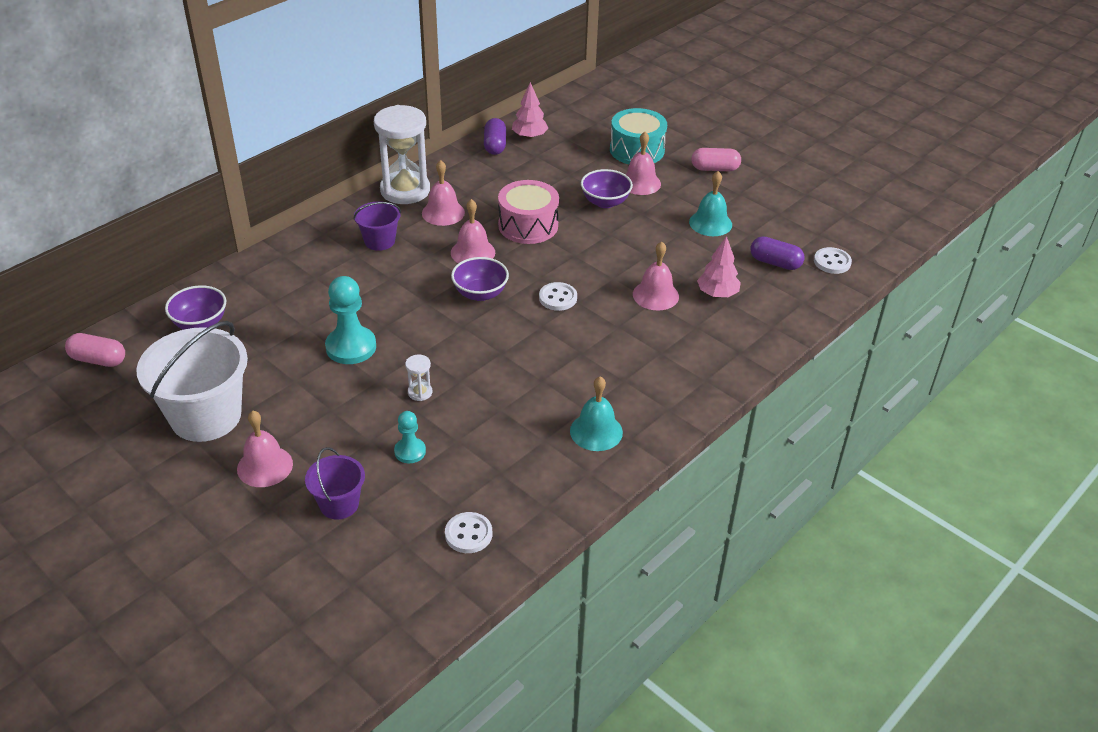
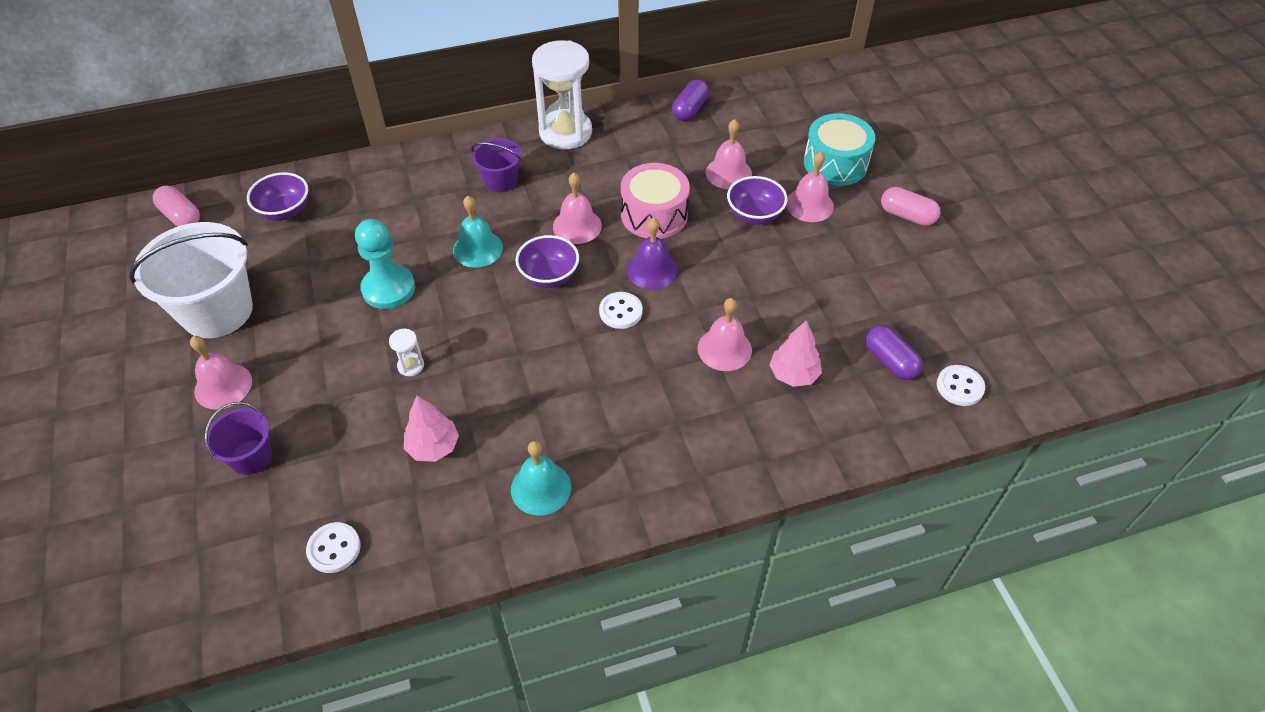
camera: 30 degrees right, 10 degrees up
turquoise pawn [394,411,426,463] -> none
pink bell [422,160,465,226] -> pink bell moved to [705,119,752,189]
pink tree [512,82,548,139] -> pink tree moved to [404,396,459,462]
turquoise bell [689,171,732,236] -> turquoise bell moved to [453,196,503,268]
none -> purple bell [627,217,678,290]

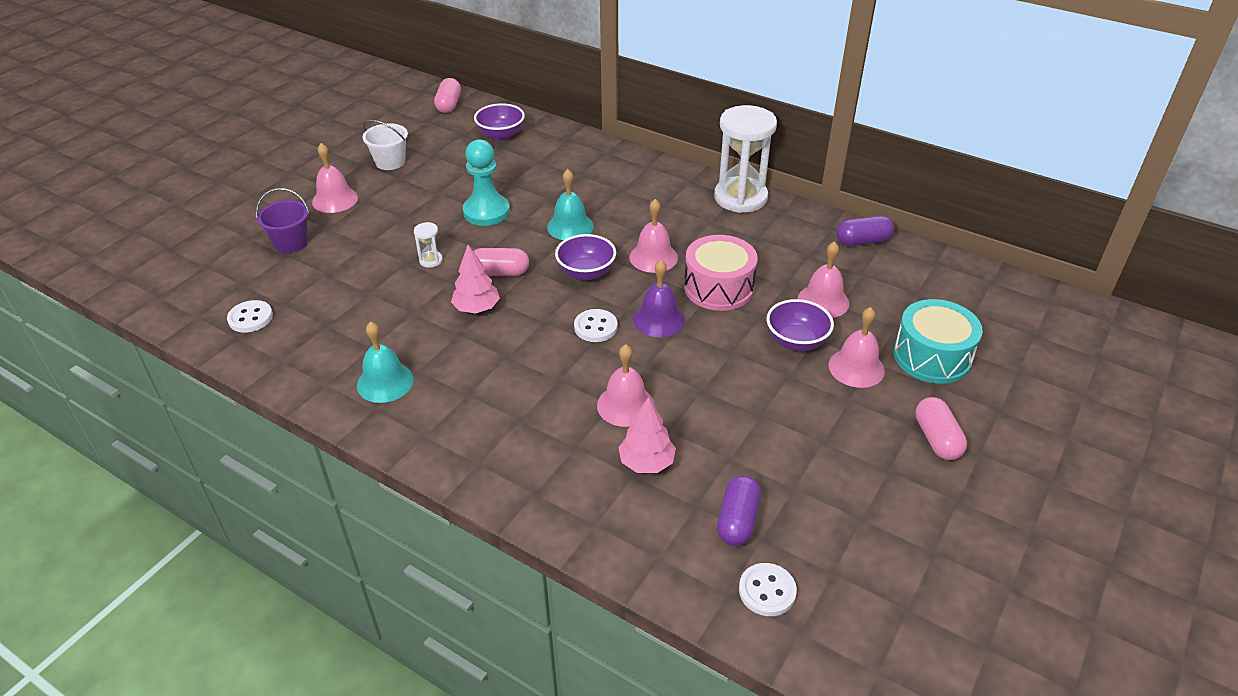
camera: 50 degrees right, 10 degrees down
white bucket [129,222,253,338] -> white bucket [363,120,408,170], size x0.52
pink tree [404,396,459,462] -> pink tree moved to [451,245,500,314]
purple bucket [472,138,522,192] -> none
none -> pink capsule [473,248,529,276]

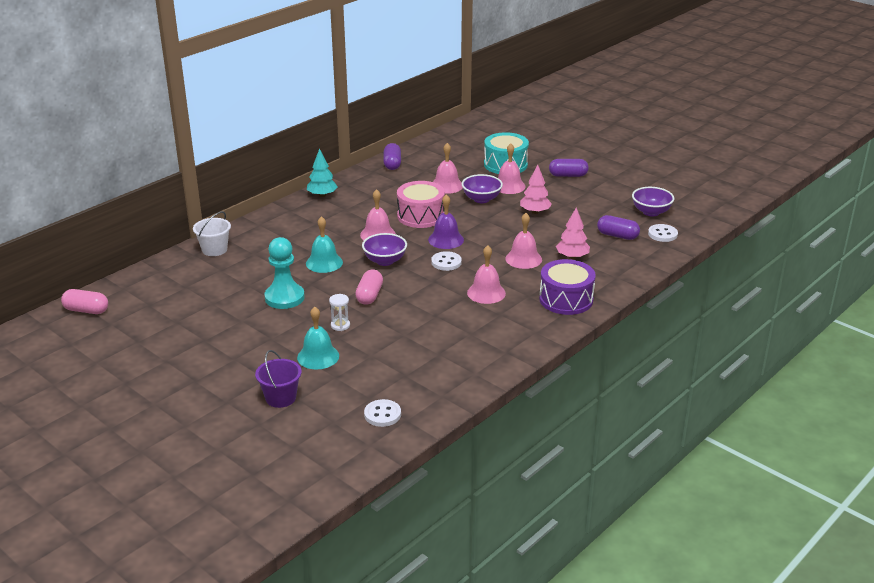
camera: 80 degrees left, 10 degrees down
pink bell [312,143,358,213] -> pink bell moved to [467,245,506,304]
turquoise bell [357,321,414,403] -> turquoise bell moved to [297,306,339,369]
white bucket [363,120,408,170] -> white bucket moved to [193,211,231,256]
pink tree [451,245,500,314] -> pink tree moved to [520,165,552,214]
purple bowl [474,103,525,141] -> purple bowl moved to [632,187,674,216]
white hourglass [714,105,777,213] -> turquoise tree [307,148,338,197]
pink capsule [915,397,967,460] -> purple capsule [549,159,589,177]
none -> purple drum [539,259,596,315]

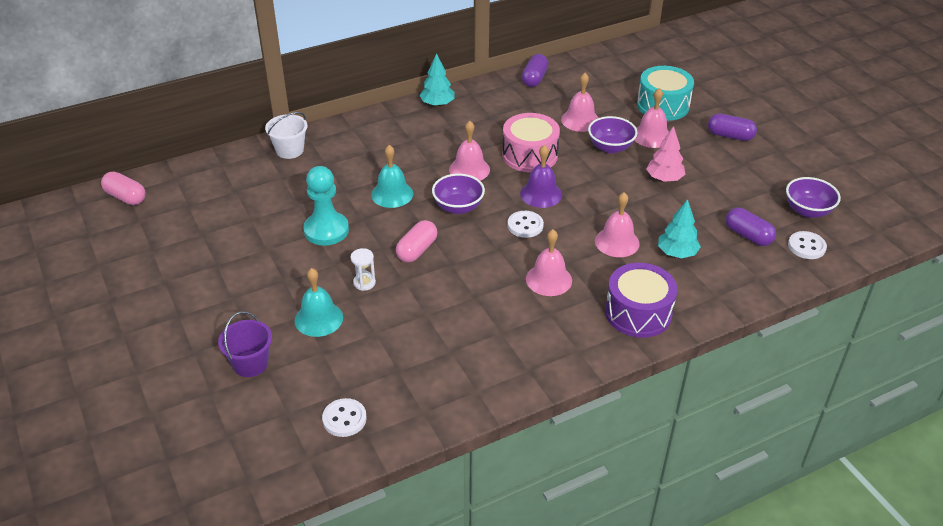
camera: 20 degrees right, 10 degrees up
pink tree [556,208,590,259] -> turquoise tree [658,199,701,258]

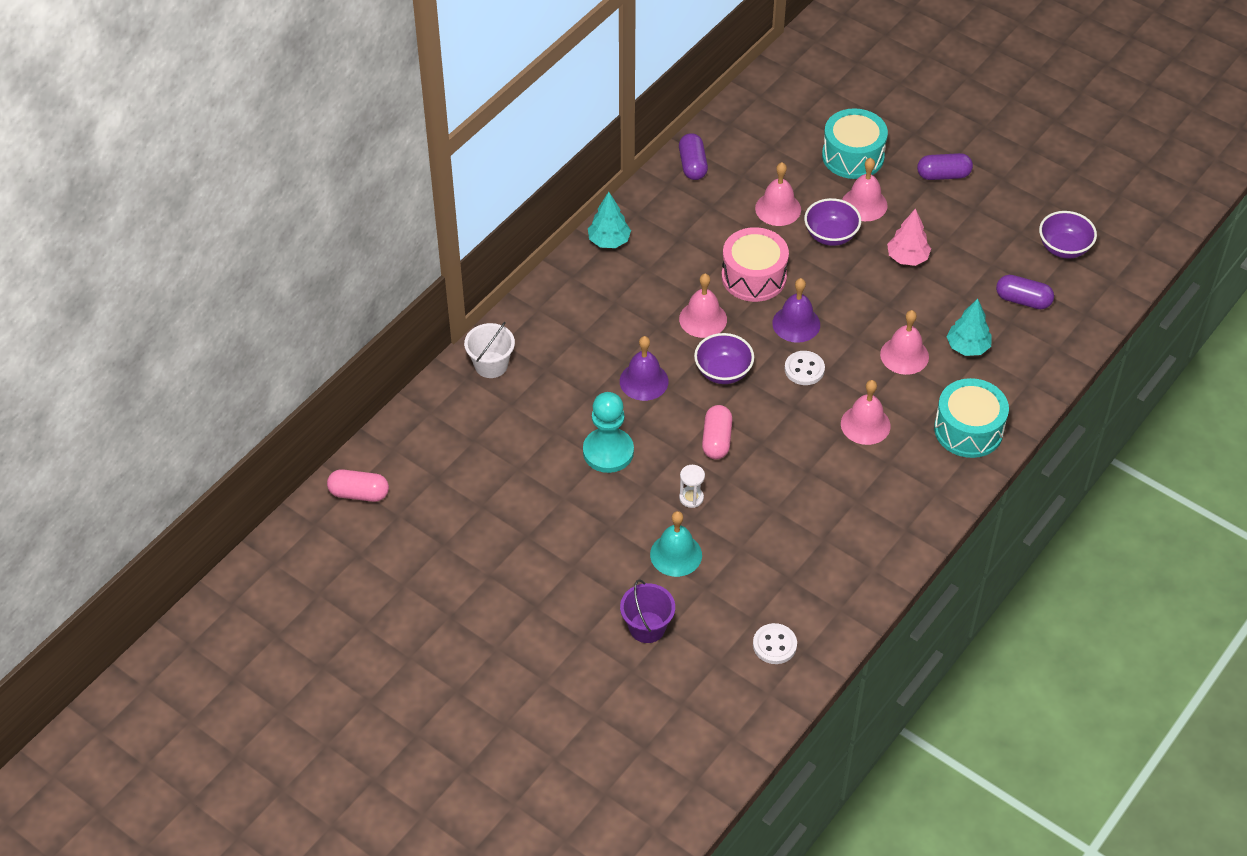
camera: 25 degrees left, 10 degrees up
turquoise bell [371,145,413,208] -> purple bell [620,336,668,401]
purple drum [605,263,677,338] -> turquoise drum [934,378,1009,458]
white button [788,231,827,259] -> none

